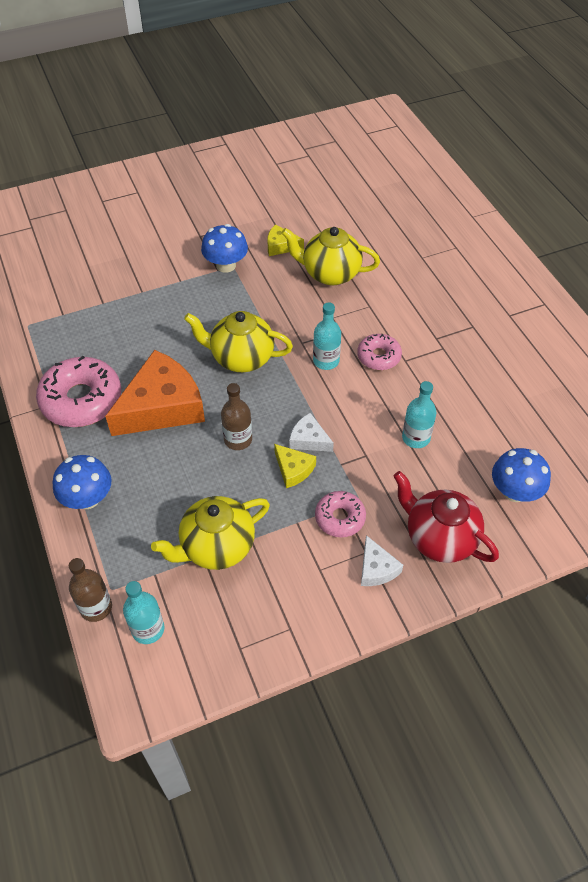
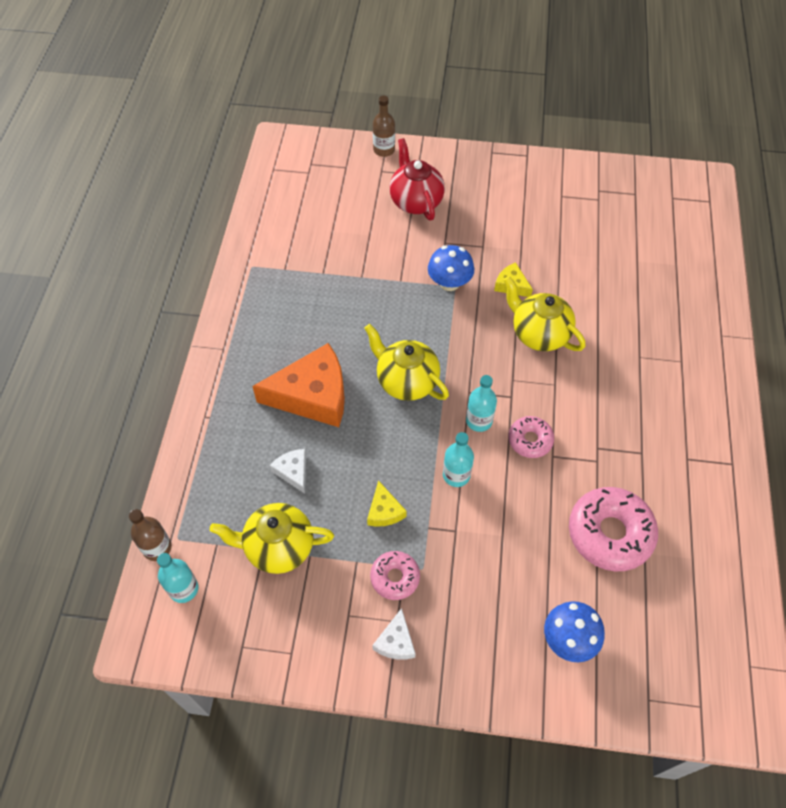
camera: 30 degrees right, 5 degrees up
pink donut [36,356,121,427] -> pink donut moved to [569,487,658,571]
blue mushroom [53,455,112,509] -> none
brown bottle [221,383,252,450] -> brown bottle moved to [373,96,395,157]
white cheese [289,413,334,452] -> white cheese moved to [270,449,306,493]
red teapot [393,471,499,563] -> red teapot moved to [390,138,445,220]
turquoise bottle [402,381,437,448] -> turquoise bottle moved to [443,432,474,487]

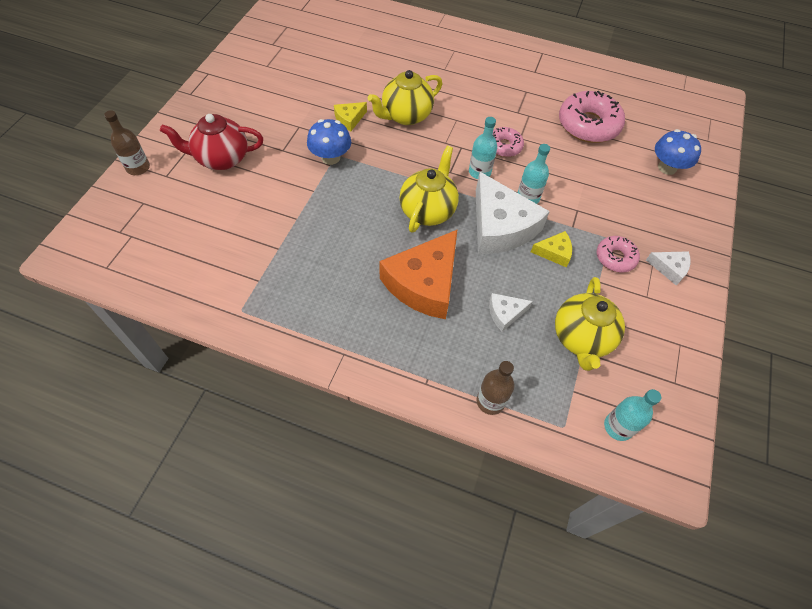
camera: 80 degrees left, 0 degrees up
brown bottle [129,509,172,561] -> brown bottle moved to [477,361,514,415]
orange cheese [252,343,345,427] -> orange cheese turned 150 degrees counterclockwise [379,229,458,319]
yellow teapot [364,324,449,401] -> yellow teapot turned 150 degrees clockwise [400,146,459,233]
none -> white cheese [476,172,550,254]

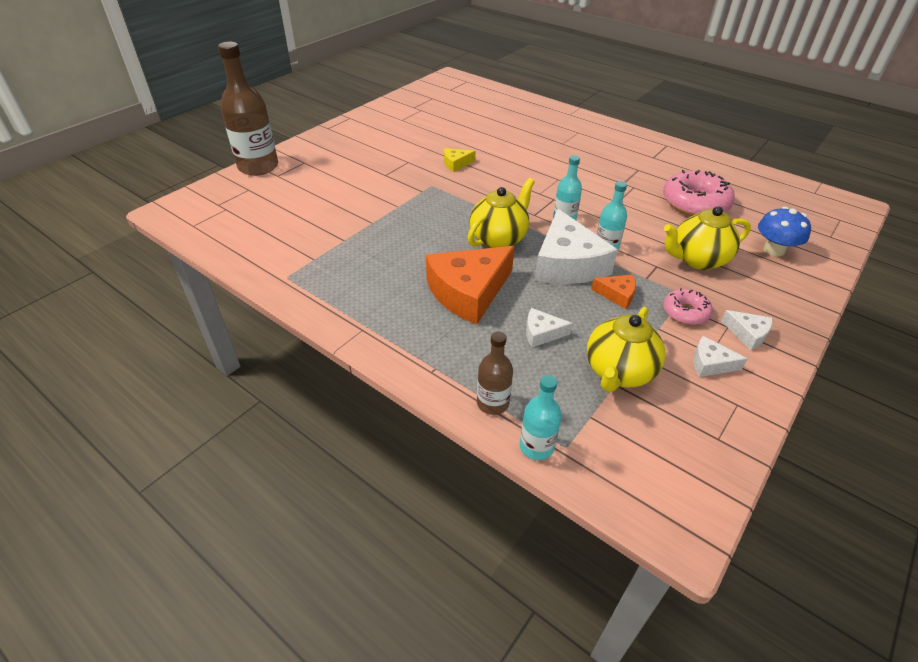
camera: 20 degrees right, 15 degrees down
brown bottle [104,110,150,175] -> brown bottle [218,42,278,176], size x1.91
red teapot [160,114,263,170] -> none
blue mushroom [307,119,351,165] -> none
yellow teapot [368,70,442,125] -> yellow teapot moved to [664,206,751,270]
pink donut [493,127,524,157] -> none
yellow cheese [531,231,572,267] -> orange cheese [591,274,636,309]
turquoise bottle [604,389,661,441] -> turquoise bottle moved to [519,375,562,460]
none -> white cheese [693,336,747,377]

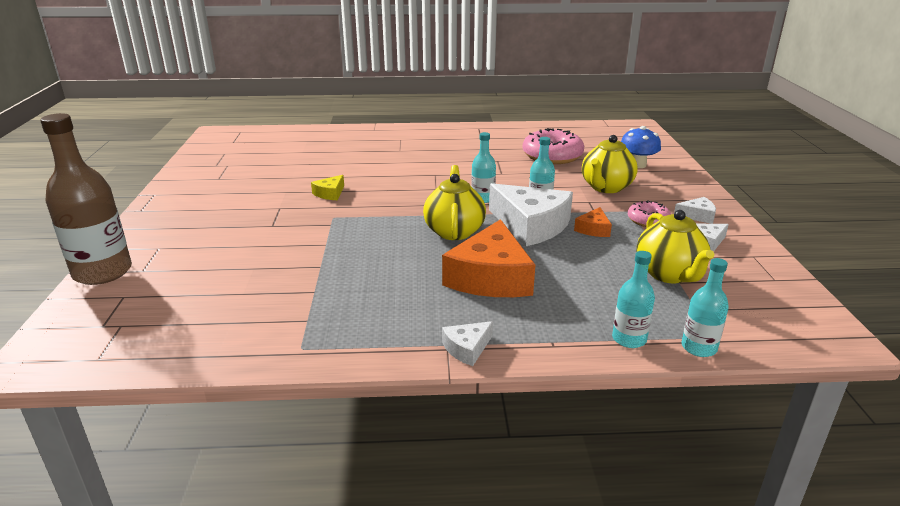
camera: 40 degrees left, 15 degrees down
brown bottle [477,331,513,415] -> turquoise bottle [612,251,655,348]
white cheese [526,308,573,347] -> white cheese moved to [442,321,493,366]
orange cheese [591,274,636,309] -> orange cheese turned 135 degrees clockwise [574,207,612,237]

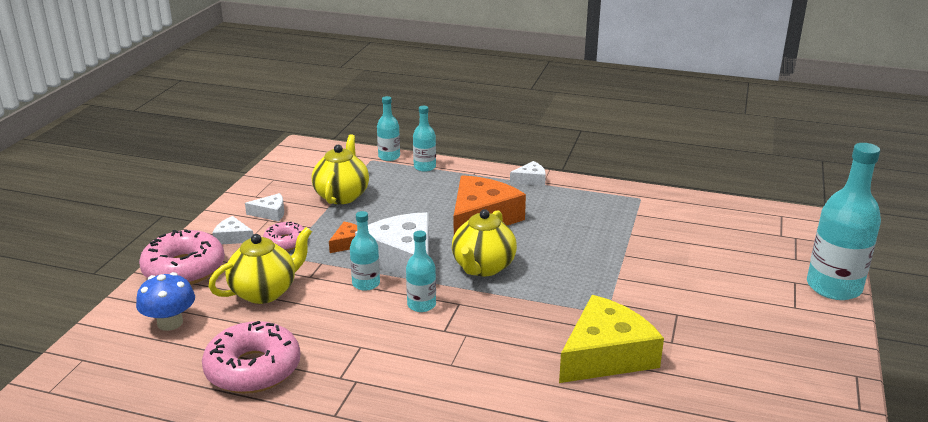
camera: 160 degrees left, 0 degrees up
brown bottle [40,113,132,285] -> turquoise bottle [807,143,881,300]
yellow cheese [311,175,344,200] -> yellow cheese [559,295,664,383], size x2.18
none -> pink donut [139,230,225,285]

